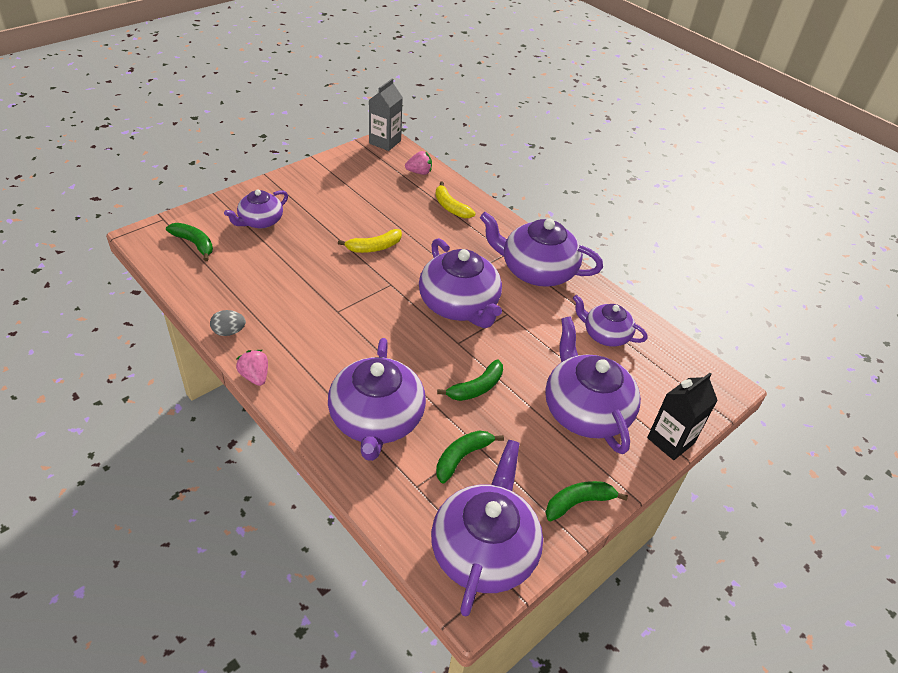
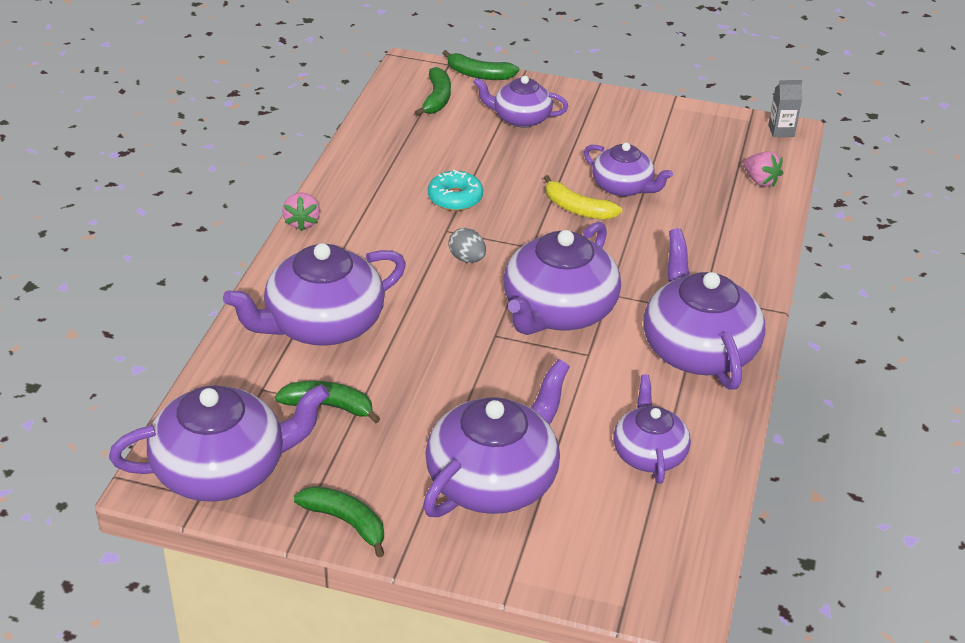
camera: 60 degrees right, 5 degrees down
grey egg [210,310,246,336] -> grey egg moved to [448,228,486,263]
pink strawberry [236,350,268,386] -> pink strawberry turned 150 degrees clockwise [282,192,320,231]
grey carton [369,79,403,151] -> grey carton [768,80,802,137], size x0.61
yellow banana [435,182,476,218] -> none
green banana [437,360,503,401] -> green banana moved to [443,50,520,80]
black carton [647,373,718,460] -> none
none -> turquoise donut [428,170,483,211]
none -> purple teapot [584,143,673,197]

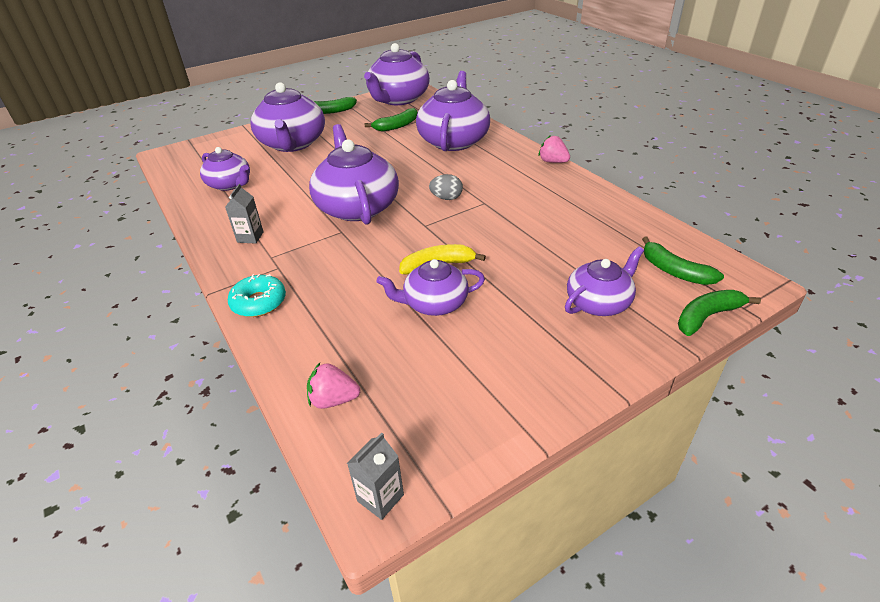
camera: 135 degrees right, 0 degrees up
turquoise donut [428,170,483,211] -> turquoise donut moved to [228,274,286,317]
purple teapot [644,228,765,390] -> grey carton [225,184,264,243]

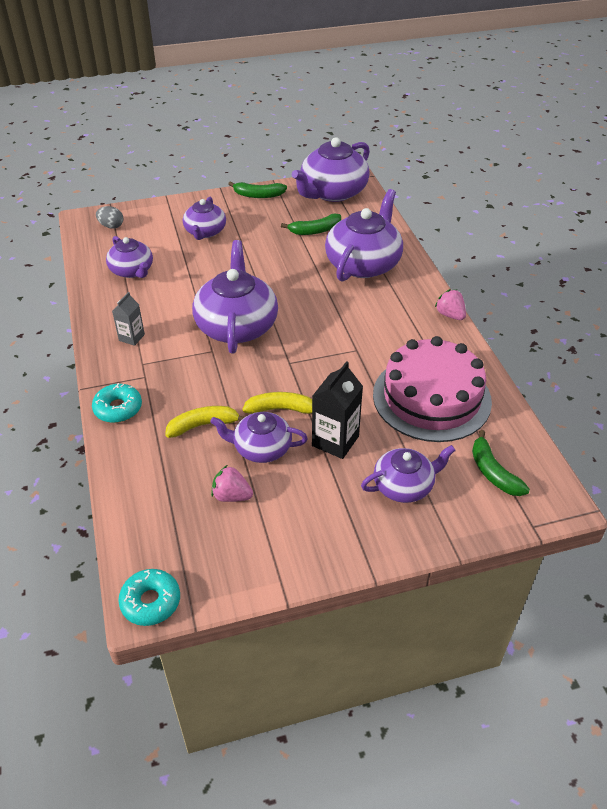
camera: 15 degrees right, 5 degrees up
purple teapot [250,82,325,152] -> purple teapot [183,197,226,240], size x0.59
pink strawberry [307,363,360,409] -> pink strawberry moved to [211,465,253,502]
grey carton [347,432,404,520] -> turquoise donut [118,569,180,626]
grey egg [429,174,463,200] -> grey egg moved to [96,206,123,229]
green banana [678,290,761,336] -> none
none -> yellow banana [165,406,245,438]
none -> black carton [312,361,363,459]
none -> pink cake [373,336,492,442]

